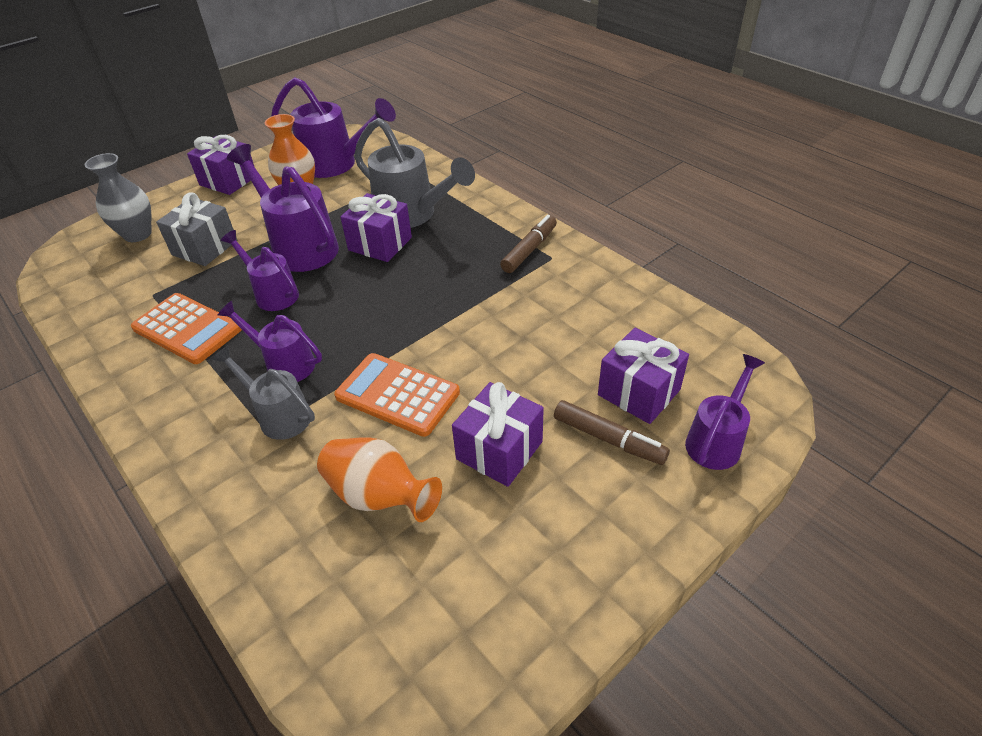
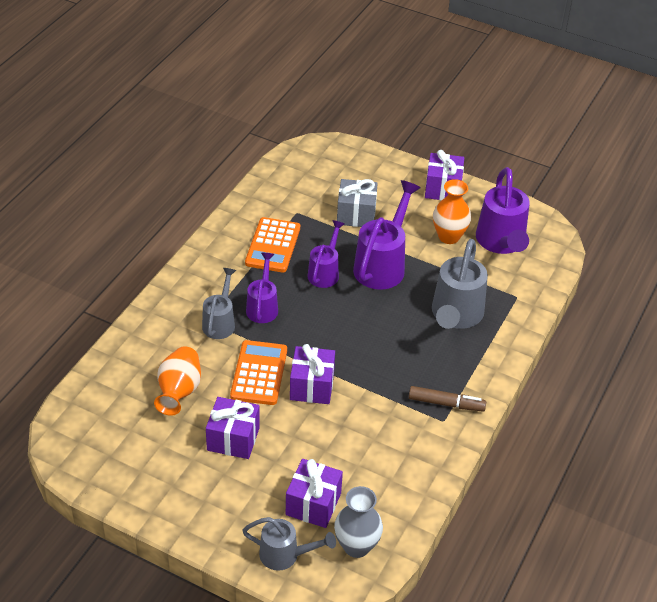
camera: 65 degrees right, 0 degrees up
grey vase [84,153,152,242] -> grey vase moved to [334,486,383,558]
purple gift [340,193,412,262] -> purple gift moved to [290,344,335,404]
brown marker [554,400,670,465] -> none
purple watering can [685,354,765,470] -> grey watering can [242,517,336,571]

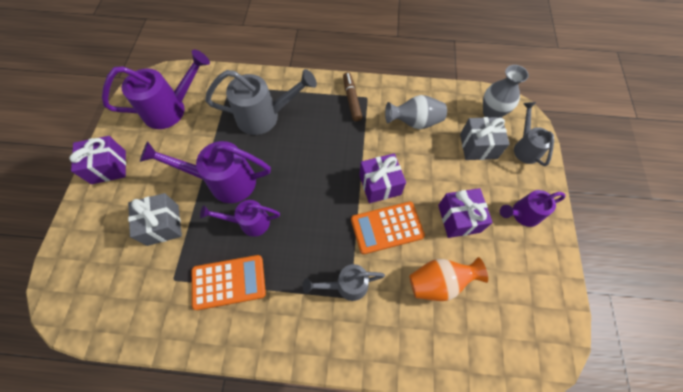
camera: 110 degrees left, 20 degrees up
purple watering can [246,253,278,323] -> purple watering can moved to [500,190,566,227]
purple gift [286,459,343,528] -> grey gift [460,117,510,160]
orange vase [433,179,471,244] -> none
none -> grey vase [385,95,447,129]

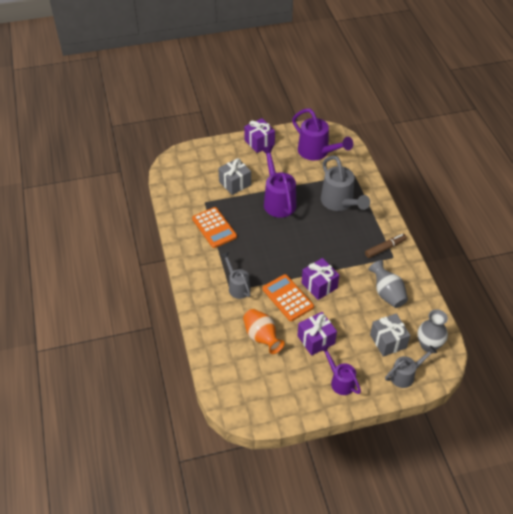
camera: 70 degrees right, 15 degrees down
purple watering can [200,200,280,237] -> none

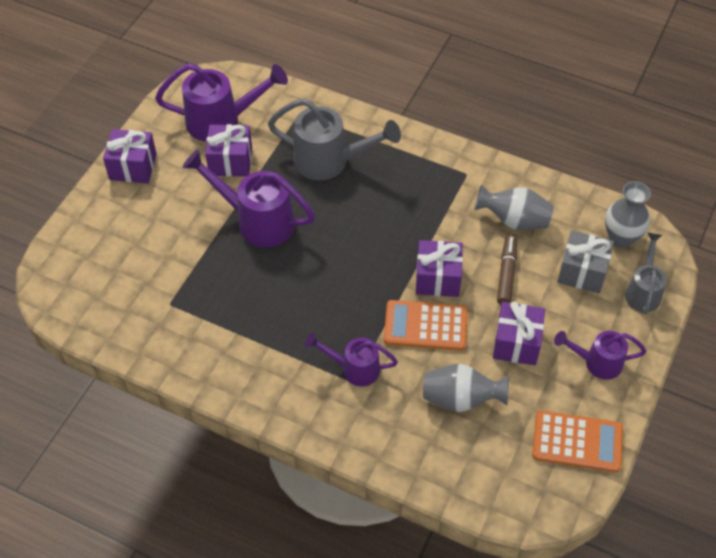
camera: 50 degrees left, 5 degrees up
orange calculator [192,207,237,248] -> orange calculator moved to [532,411,623,472]
grey gift [218,158,251,195] -> none
grey watering can [221,252,251,299] -> purple watering can [305,333,398,386]
orange vase [243,309,285,354] -> grey vase [423,364,509,412]
brown marker [365,234,407,258] -> brown marker moved to [497,235,517,304]
none -> purple gift [205,124,252,177]

